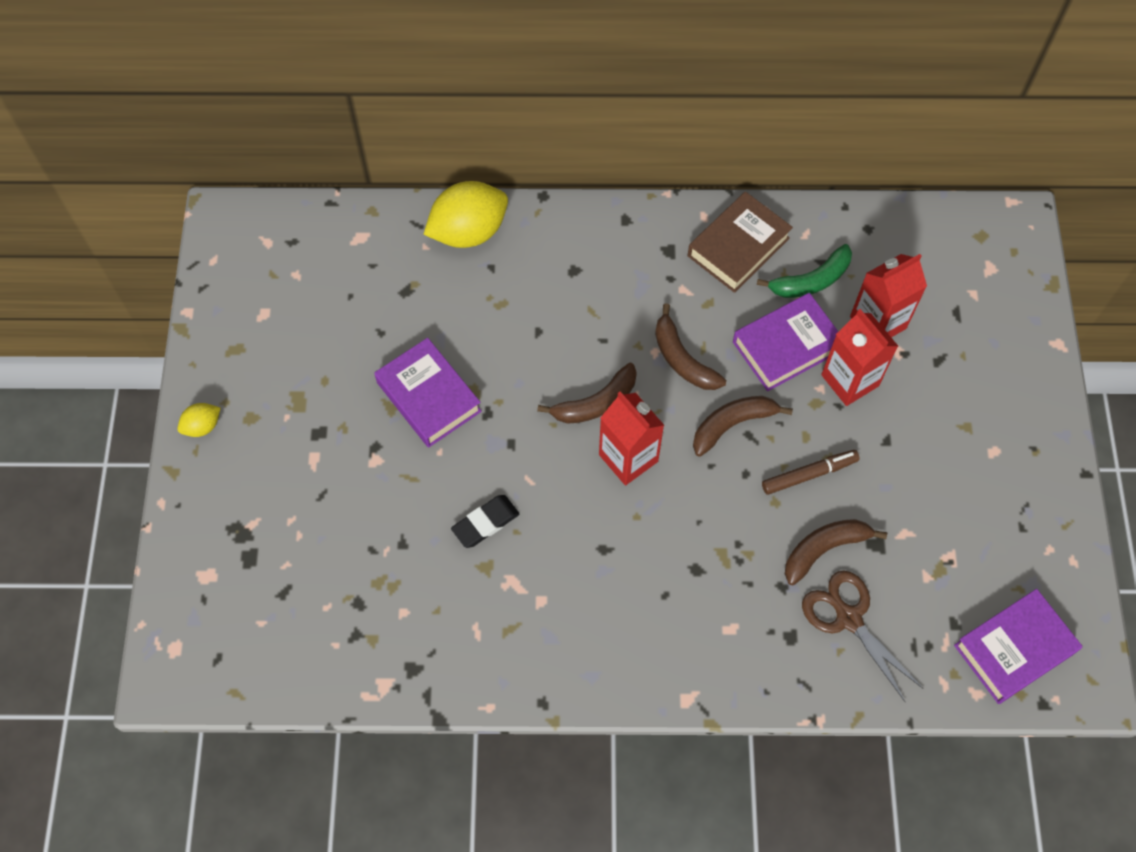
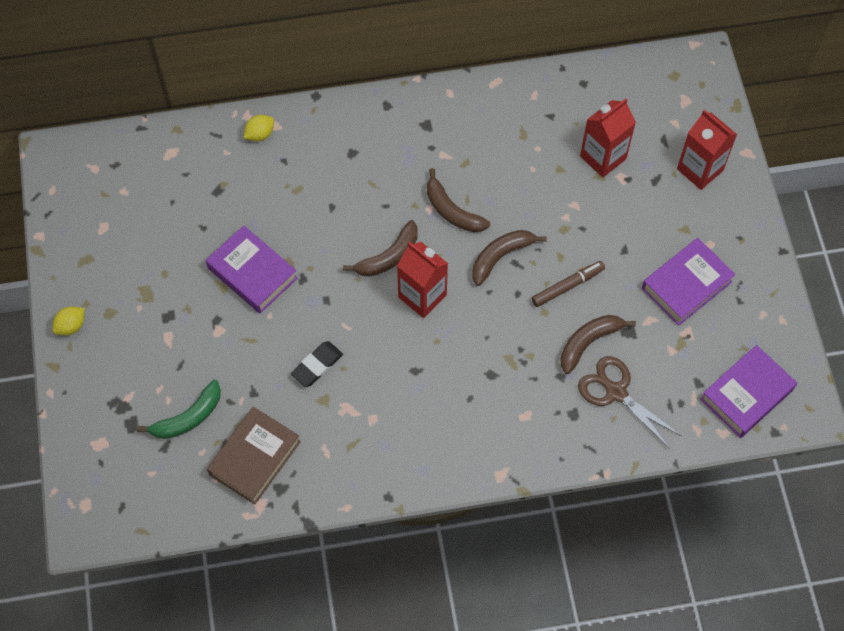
camera: 10 degrees left, 0 degrees up
yellow lemon [424,181,508,248] -> yellow lemon [244,115,274,142], size x0.48
brown book [688,192,793,293] -> brown book moved to [207,407,300,505]
purple book [733,293,839,391] -> purple book moved to [642,238,735,326]
green banana [756,244,852,298] -> green banana moved to [137,380,221,439]
red carton [821,309,898,406] -> red carton moved to [677,110,737,190]

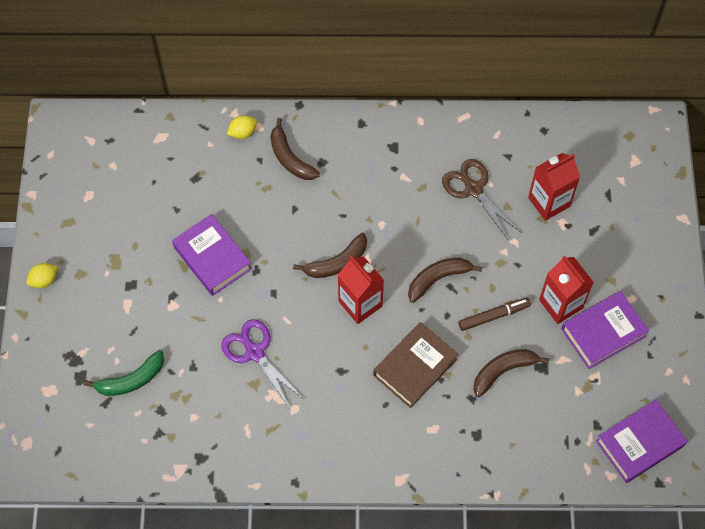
camera: 10 degrees right, 0 degrees up
brown book [207,407,300,505] -> brown book moved to [373,322,458,408]
black eraser [291,341,343,387] -> purple scissors [221,319,304,408]
brown banana [427,168,490,232] -> brown banana moved to [270,118,320,180]
brown scissors [578,356,681,449] -> brown scissors moved to [442,159,522,241]
red carton [677,110,737,190] -> red carton moved to [539,255,594,324]

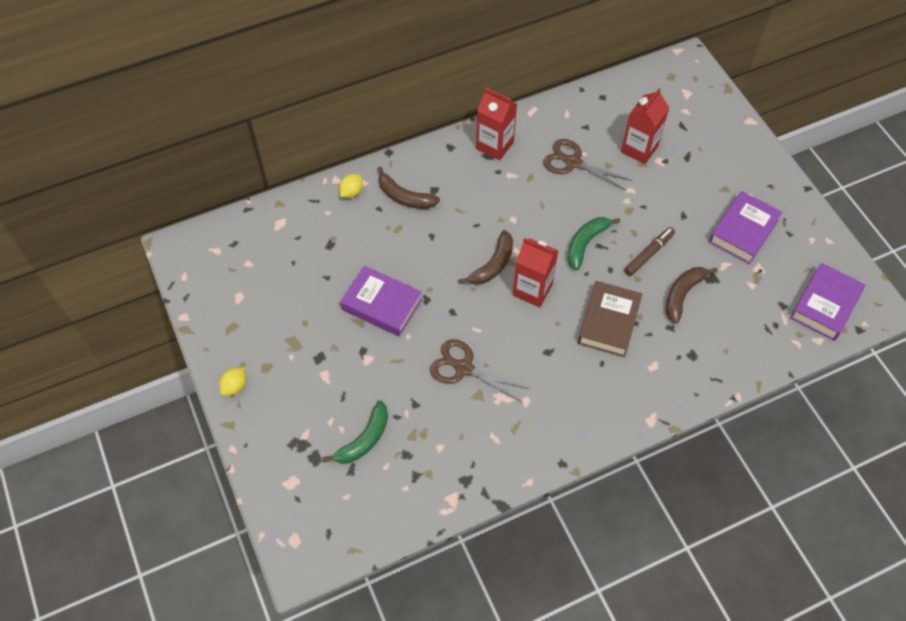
camera: 25 degrees left, 5 degrees down
purple scissors [221,319,304,408] -> brown scissors [430,339,530,402]
brown banana [408,258,483,303] -> green banana [568,217,620,270]
red carton [539,255,594,324] -> red carton moved to [476,87,517,161]

